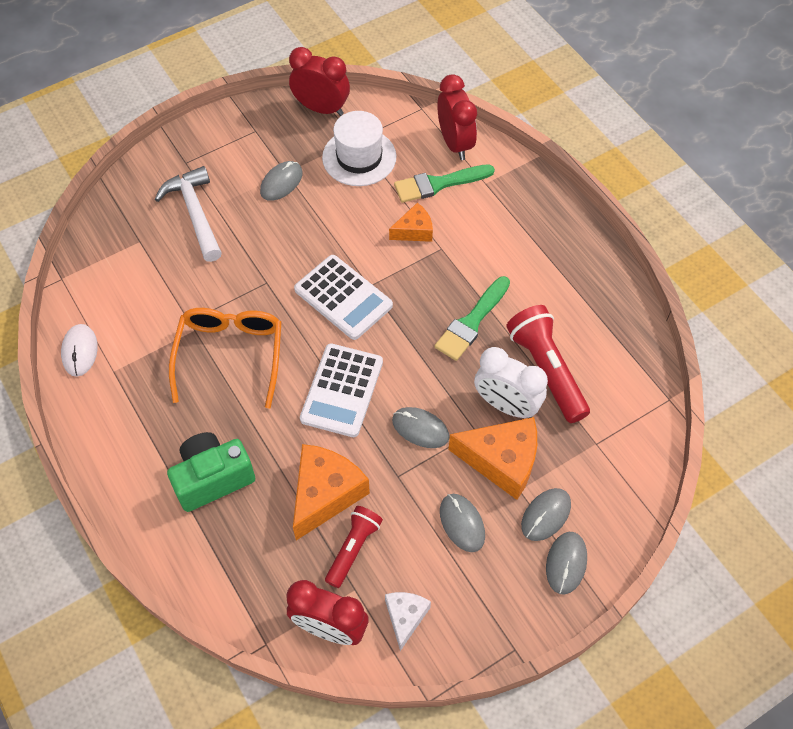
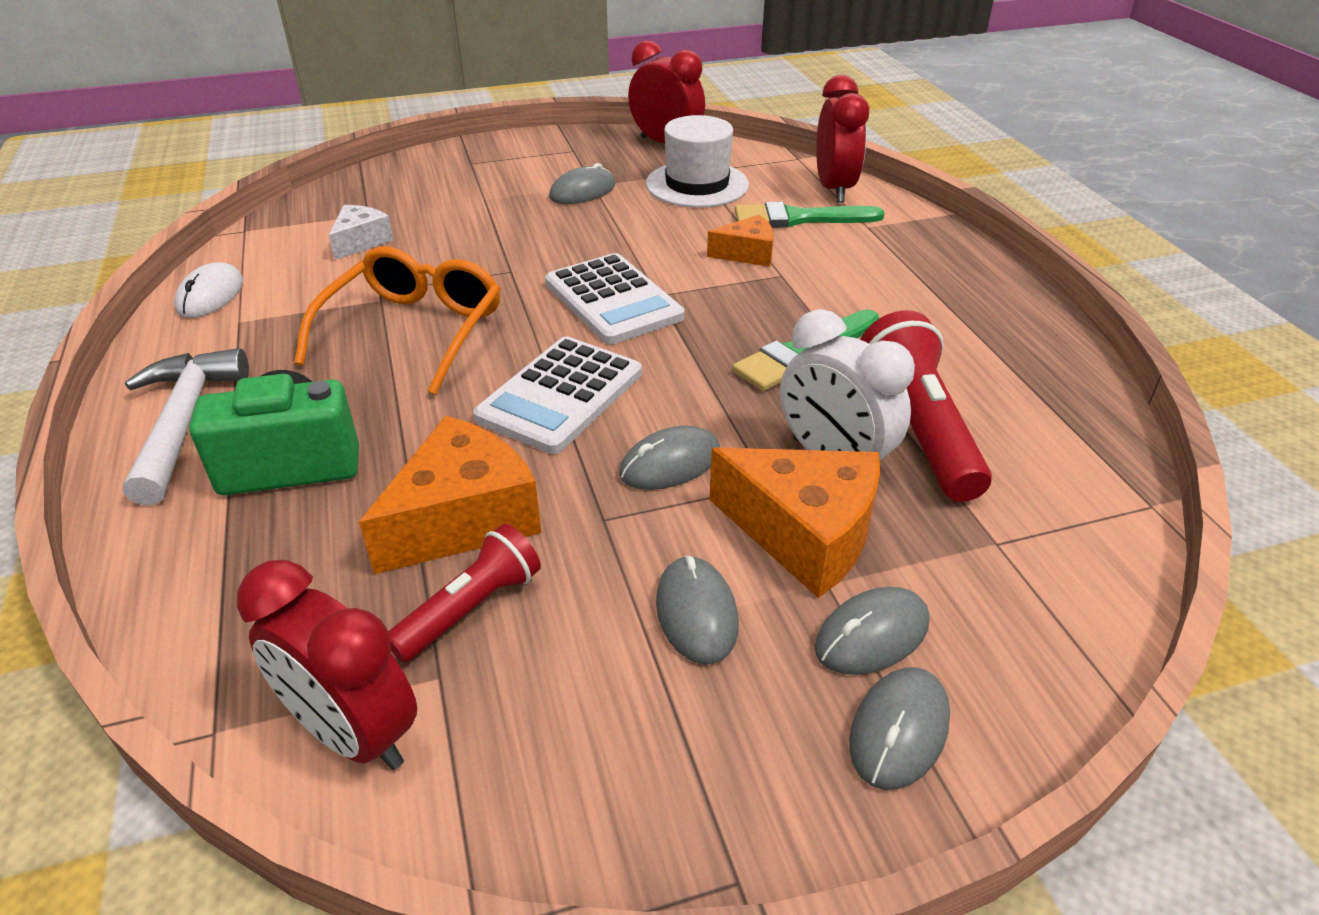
camera: 15 degrees right, 20 degrees down
white hammer [155,166,222,262] -> white hammer moved to [123,348,249,505]
white cheese [385,592,431,651] -> white cheese moved to [329,205,393,260]
grey mouse [392,407,449,448] -> grey mouse turned 75 degrees counterclockwise [619,426,720,490]

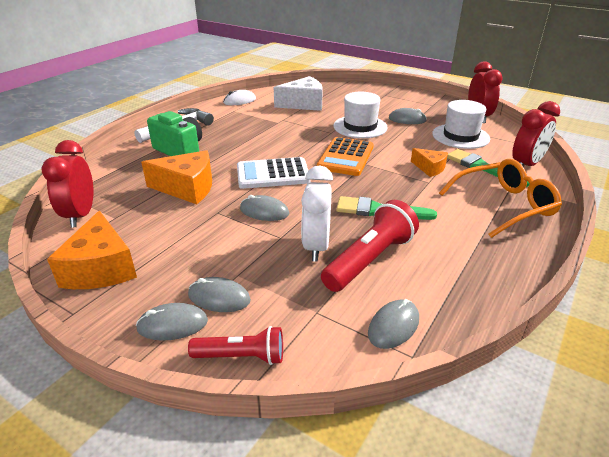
camera: 50 degrees right, 5 degrees down
orange glasses [294,246,500,395] -> orange glasses moved to [439,159,562,238]
white cheese [329,205,393,260] -> white cheese [274,76,323,111], size x1.75
red flashlight [388,524,541,662] -> red flashlight moved to [188,326,283,365]
white calculator [545,253,685,344] -> orange calculator [317,137,374,176]
grey mouse [656,555,738,664] -> grey mouse moved to [368,299,419,349]
orange cheese [709,447,880,598] -> orange cheese moved to [47,211,137,289]
none -> white hat [333,92,388,138]

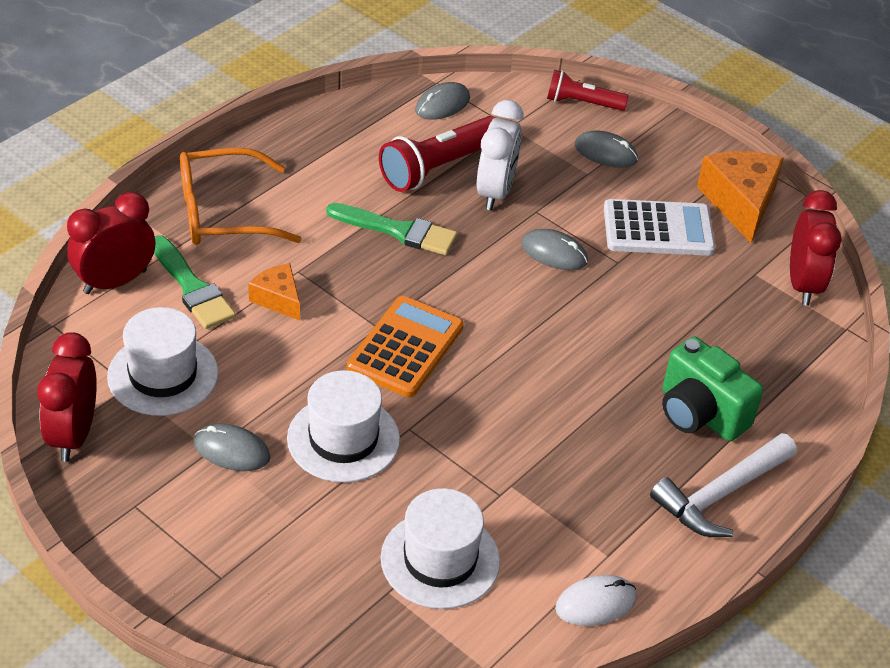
camera: 175 degrees left, 10 degrees up
grey mouse [136,303,208,341] -> none
orange cheese [141,150,212,204] -> none
white calculator [237,157,311,189] -> white calculator moved to [604,199,715,256]
white cheese [274,76,323,111] -> white hat [381,488,500,609]

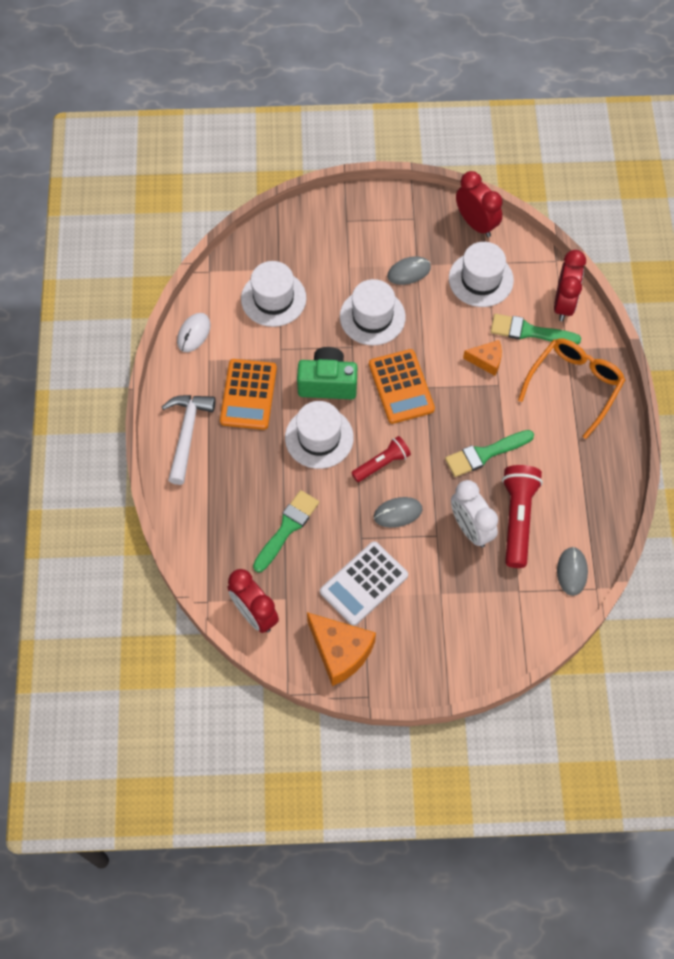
camera: 140 degrees right, 20 degrees up
red flashlight [547,70,628,111] -> red flashlight moved to [351,436,411,482]
grey mouse [575,130,638,168] -> none
green camera [662,336,763,441] -> green camera moved to [297,347,357,399]
none -> orange calculator [220,359,277,430]
none -> green brush [253,490,319,572]
none -> white hat [285,401,354,469]

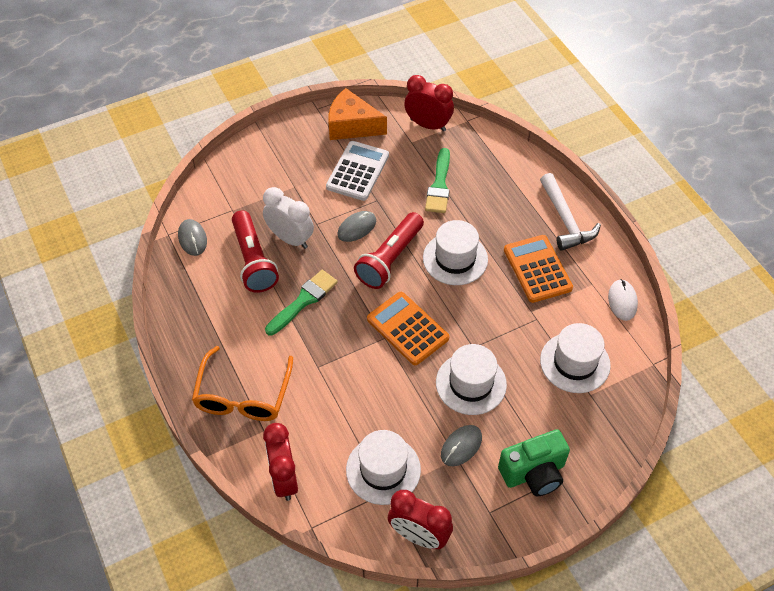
camera: 155 degrees right, 10 degrees down
green camera [297,347,357,399] -> green camera moved to [498,429,570,496]
red flashlight [351,436,411,482] -> red flashlight [354,212,424,289], size x1.61
orange cheese [463,340,502,376] -> none
green brush [491,314,581,345] -> none

